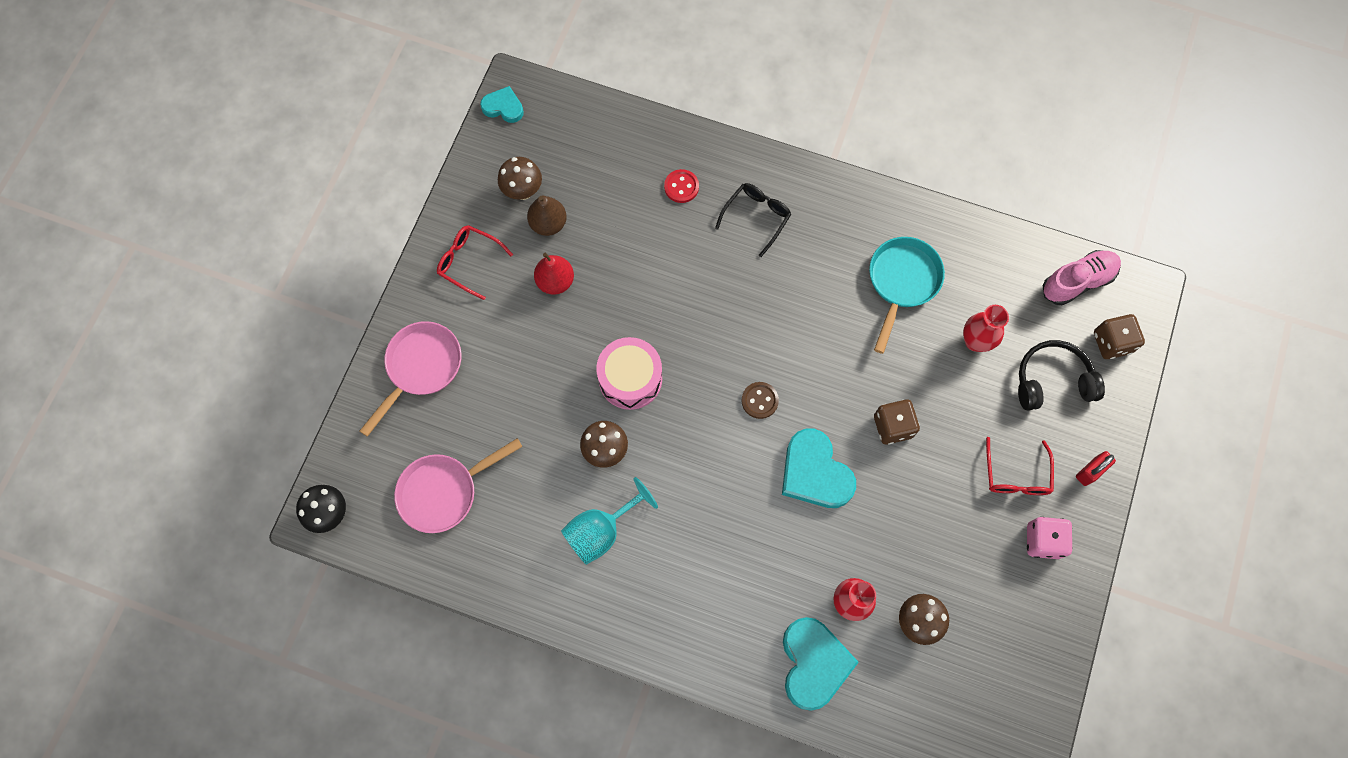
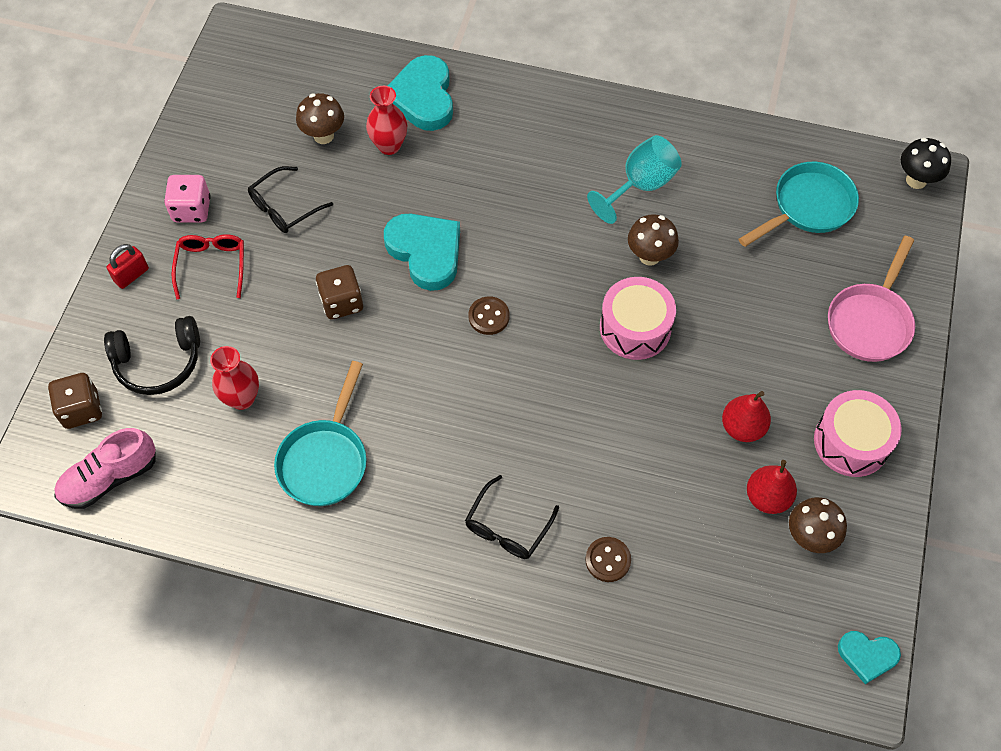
camera: 175 degrees right, 10 degrees down
pink pan [394,438,522,533] -> turquoise pan [739,162,859,247]
red glasses [437,225,513,300] -> pink drum [814,390,902,477]
brown pear [527,196,567,236] -> red pear [747,460,797,514]
red button [664,169,699,203] -> brown button [585,537,631,582]
none -> black glasses [248,166,333,233]

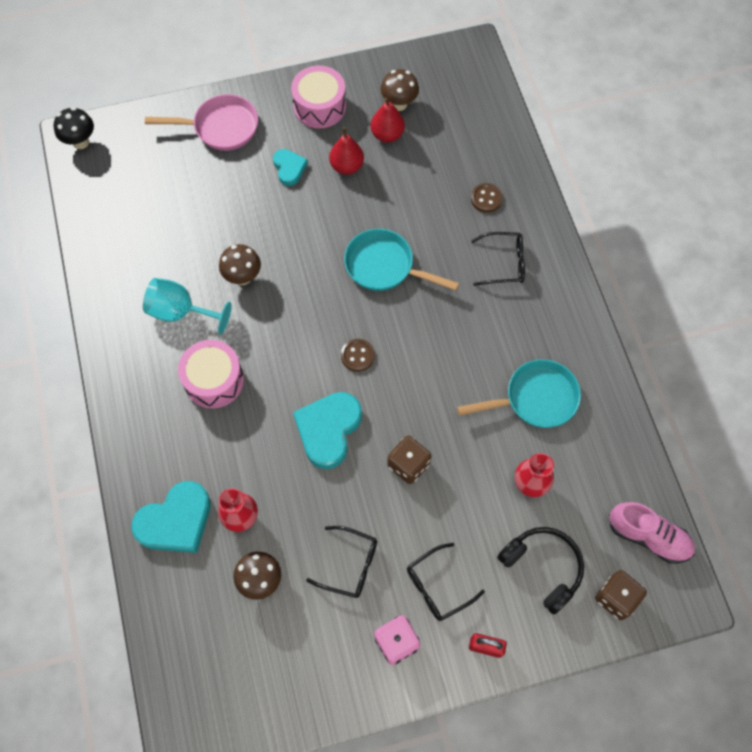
camera: 120 degrees left, 5 degrees up
red glasses [171,234,244,299] -> black glasses [407,543,485,621]
pink drum [600,277,676,360] -> pink drum moved to [178,340,244,408]
turquoise pan [739,162,859,247] -> turquoise pan moved to [344,229,459,291]
turquoise heart [838,631,901,684] -> turquoise heart moved to [273,149,308,186]

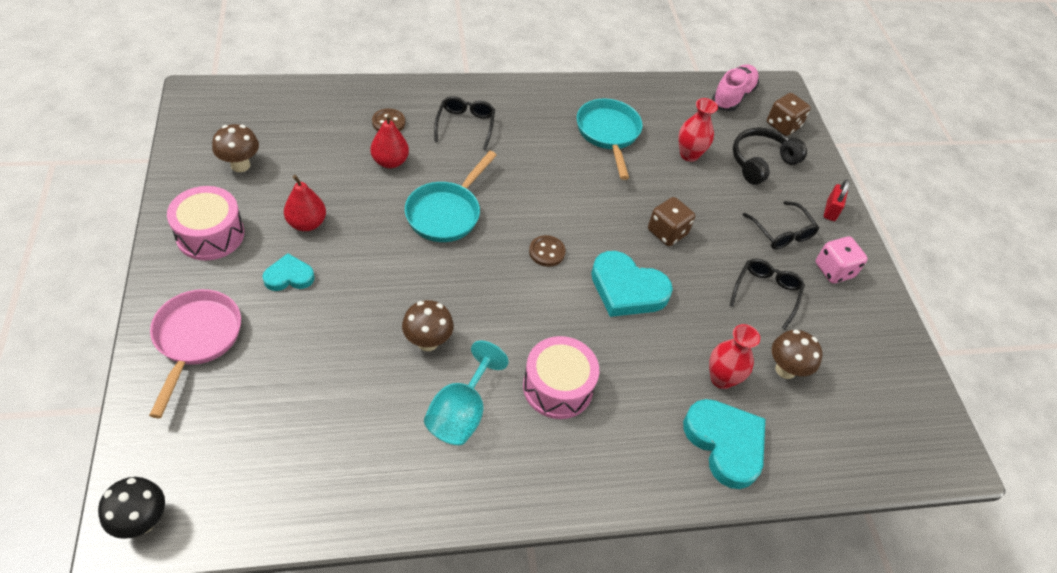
camera: 90 degrees left, 15 degrees down
red pear [371,98,405,142] -> red pear moved to [370,114,409,168]

